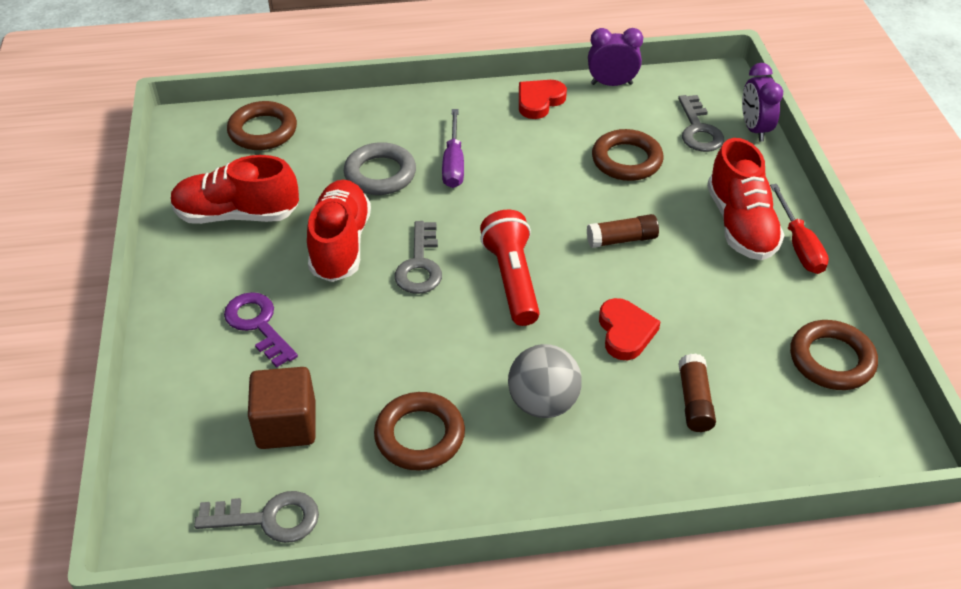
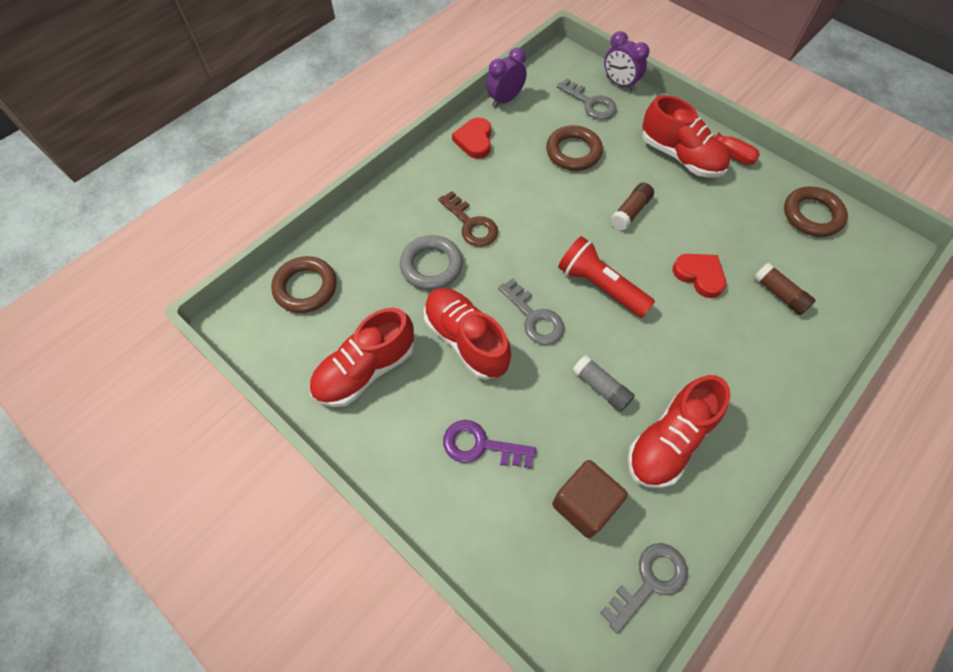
camera: 40 degrees left, 15 degrees up
brown ring [374,392,465,471] -> red shoe [628,375,730,488]
purple screwdriver [442,109,464,188] -> brown key [438,191,498,247]
grey ball [508,344,582,418] -> none
none -> grey glue stick [572,355,635,412]

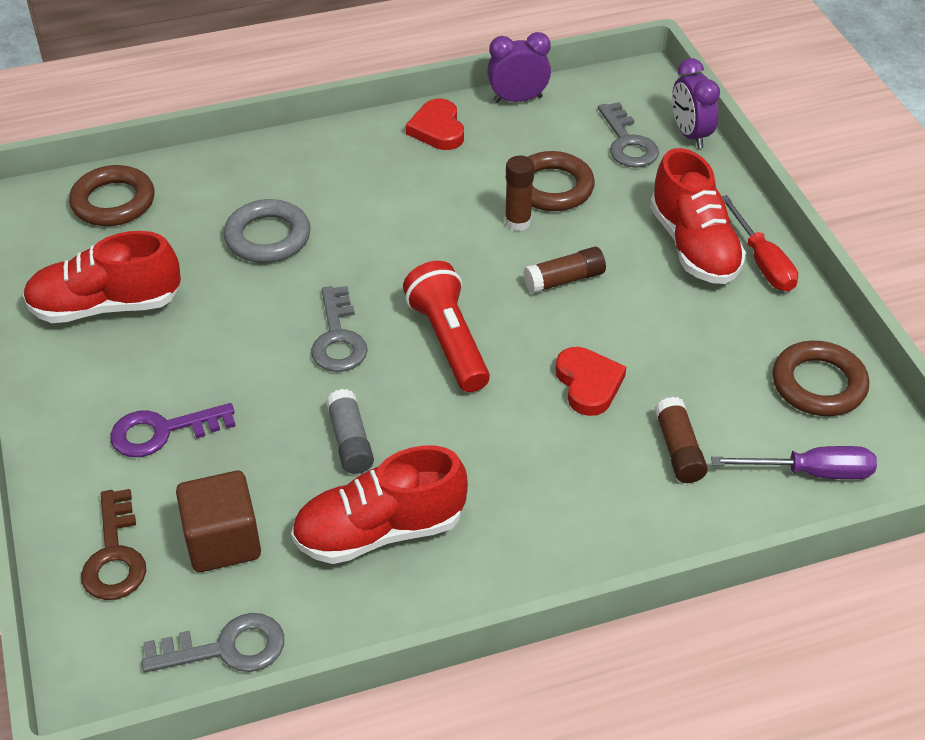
camera: 30 degrees right, 15 degrees down
red shoe [424,288,511,380] -> none
brown key [438,191,498,247] -> brown key moved to [81,489,146,600]
purple key [443,420,536,468] -> purple key turned 60 degrees counterclockwise [110,403,236,457]
red heart [452,118,491,159] -> red heart turned 45 degrees counterclockwise [406,99,464,150]
none -> brown glue stick [505,156,534,231]
none -> purple screwdriver [711,446,877,479]

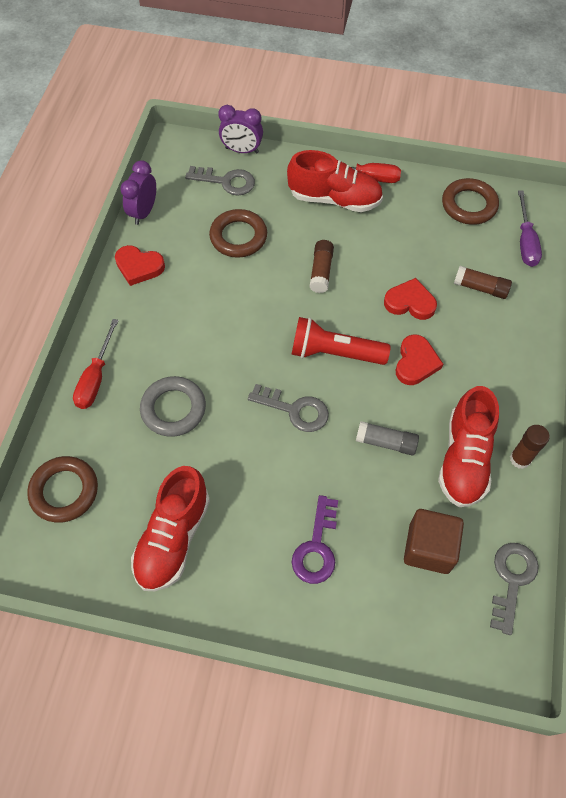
camera: 60 degrees left, 15 degrees up
brown key [81,489,146,600] -> none
brown glue stick [505,156,534,231] -> brown glue stick moved to [510,425,550,469]
purple screwdriver [711,446,877,479] -> purple screwdriver turned 150 degrees clockwise [518,190,542,267]
none -> red screwdriver [73,319,119,409]
none -> red heart [396,334,443,385]

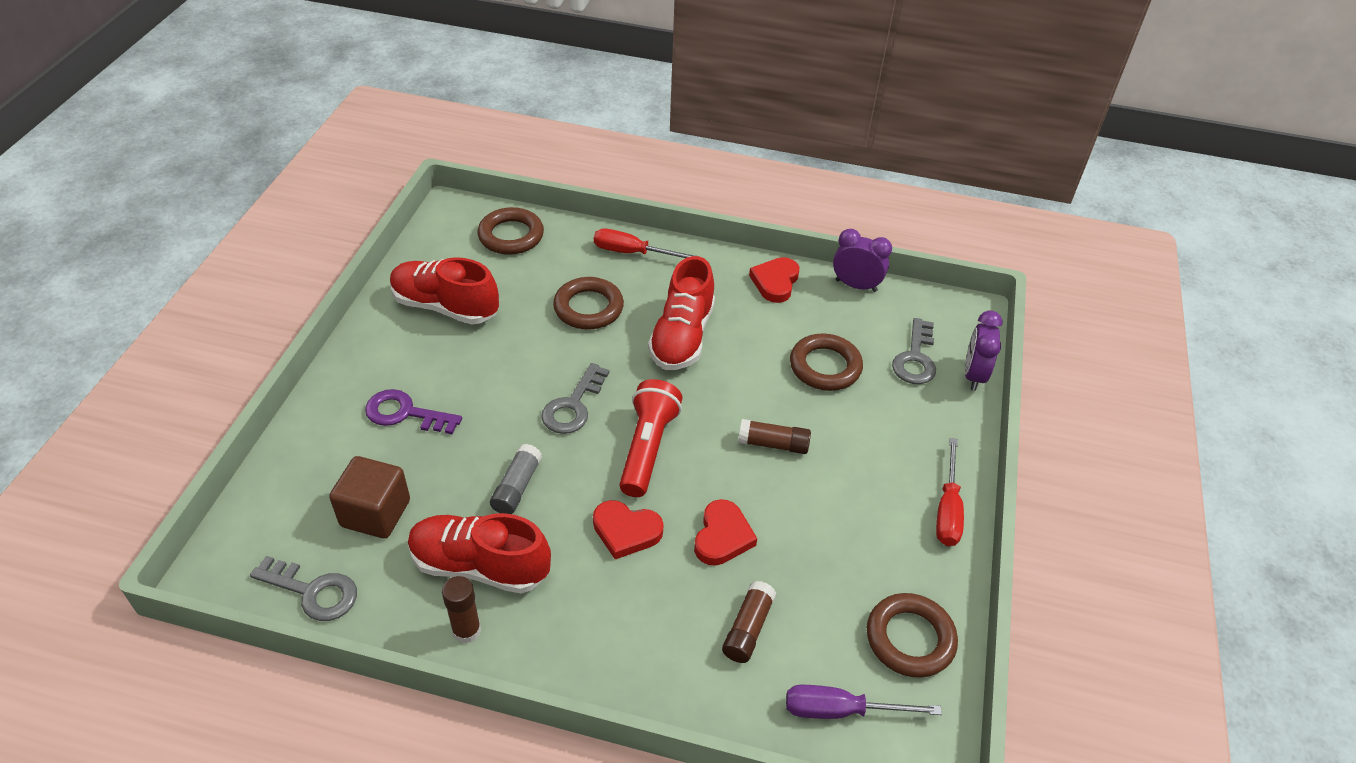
camera: 90 degrees right, 15 degrees down
grey ring [140,376,206,437] -> brown ring [553,277,624,329]
red shoe [287,150,383,212] -> red shoe moved to [648,256,715,370]

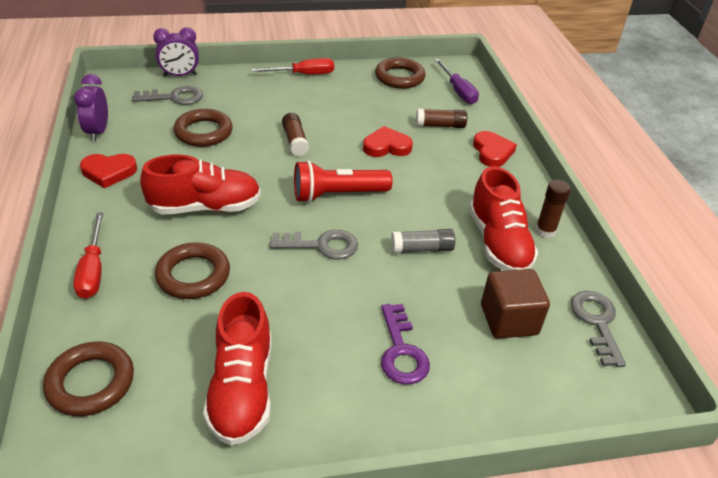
camera: 115 degrees left, 5 degrees down
red heart [593,500,664,559] -> red heart moved to [473,131,517,167]

